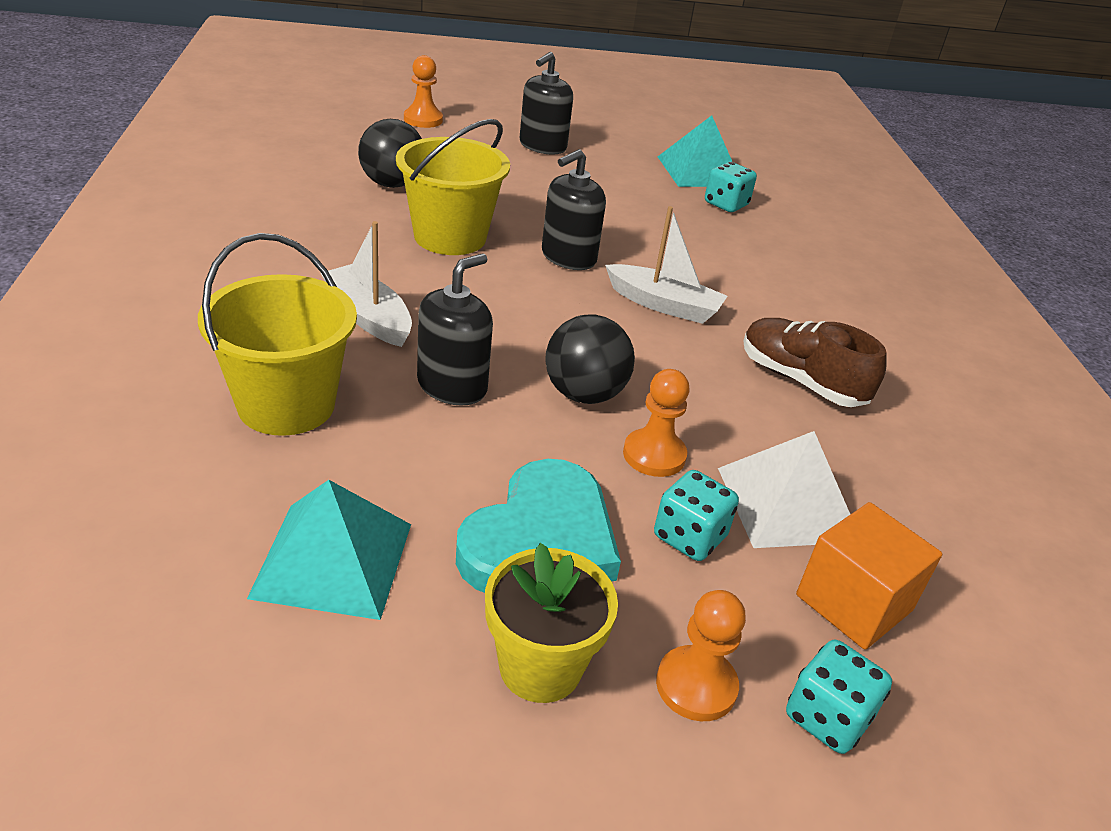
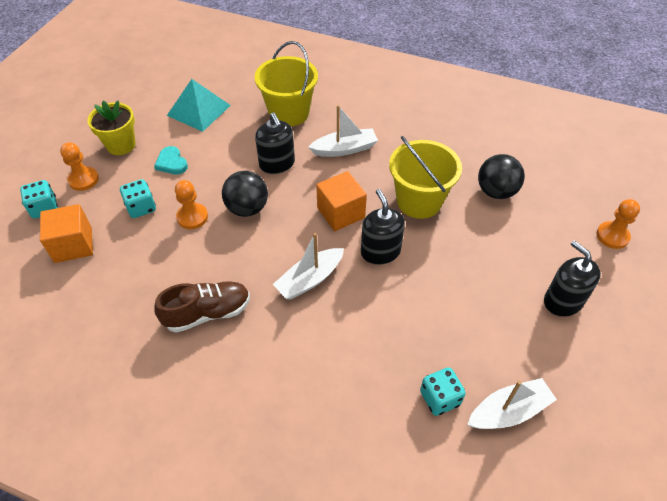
camera: 120 degrees right, 15 degrees up
turquoise heart [456,459,621,593] -> turquoise heart [154,146,188,174], size x0.50
turquoise pyramid [658,115,732,187] -> white boat [467,378,557,429]
white pyramid [718,431,851,548] -> none
none -> orange cube [316,171,367,231]

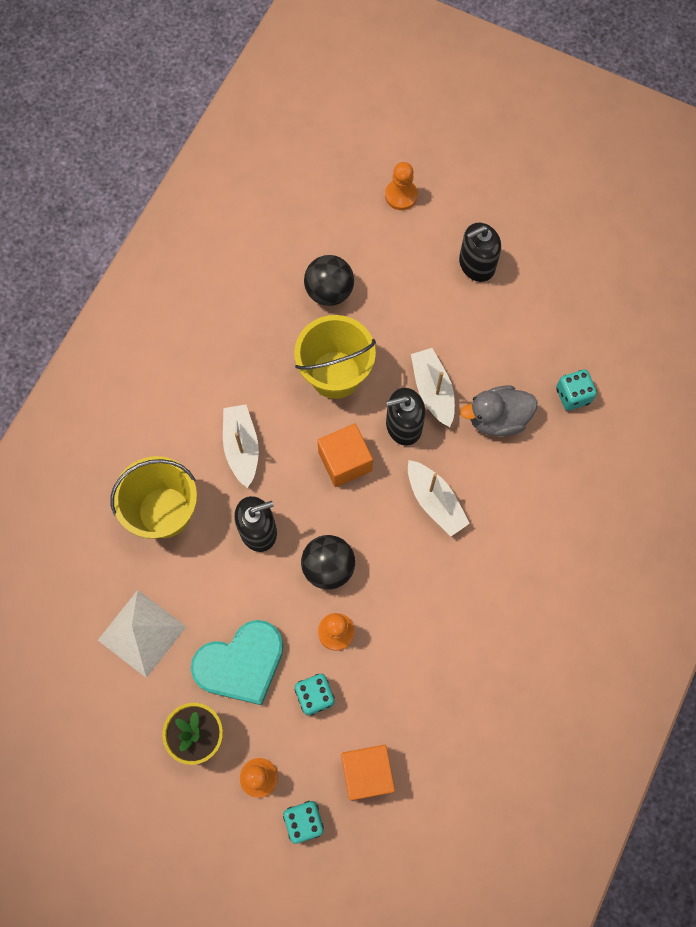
camera: 85 degrees left, 20 degrees up
turquoise heart [154,146,188,174] -> turquoise heart [191,620,284,705], size x1.99
brown shoe [154,281,250,333] -> none
turquoise pyramid [167,79,231,132] -> white pyramid [98,590,186,678]
white boat [467,378,557,429] -> white boat moved to [411,348,455,427]
none -> grey duck [460,385,538,437]

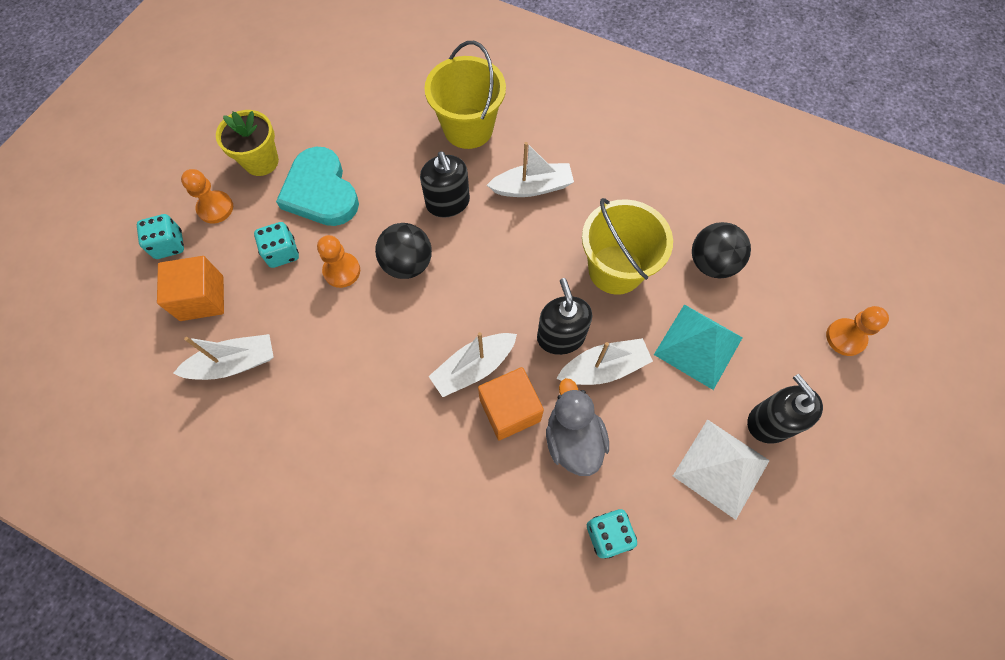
camera: 90 degrees right, 5 degrees down
white pyramid [98,590,186,678] -> white pyramid moved to [673,419,770,520]
orange cube [317,423,373,487] -> orange cube moved to [478,367,544,440]
none -> white boat [174,334,274,380]
none -> turquoise pyramid [654,304,743,390]

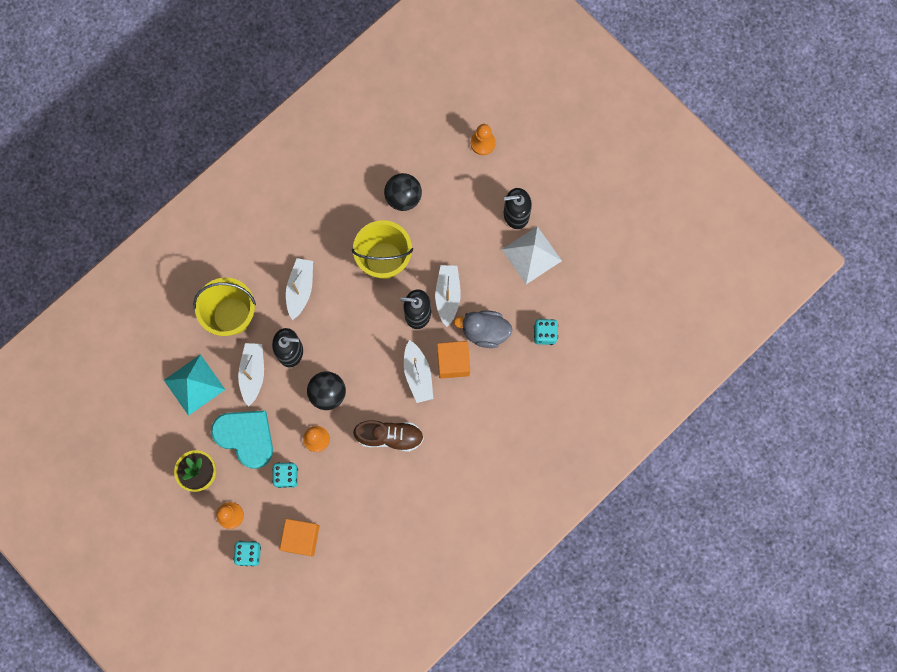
camera: 70 degrees left, 10 degrees up
white boat [174,334,274,380] -> white boat moved to [238,343,264,407]
turquoise heart [276,147,359,226] -> turquoise heart turned 135 degrees counterclockwise [211,411,273,469]
turquoise pyramid [654,304,743,390] -> turquoise pyramid moved to [164,354,225,416]
none -> brown shoe [353,420,424,452]

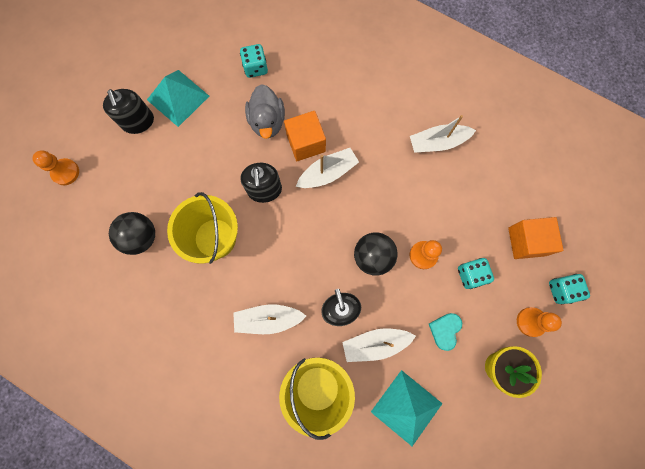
camera: 105 degrees left, 0 degrees up
turquoise heart [211,411,273,469] -> turquoise heart [429,313,462,351], size x0.50
brown shoe [353,420,424,452] -> none
white boat [435,265,461,327] -> white boat moved to [410,115,476,153]
white pyramid [502,226,562,284] -> turquoise pyramid [147,70,209,127]

